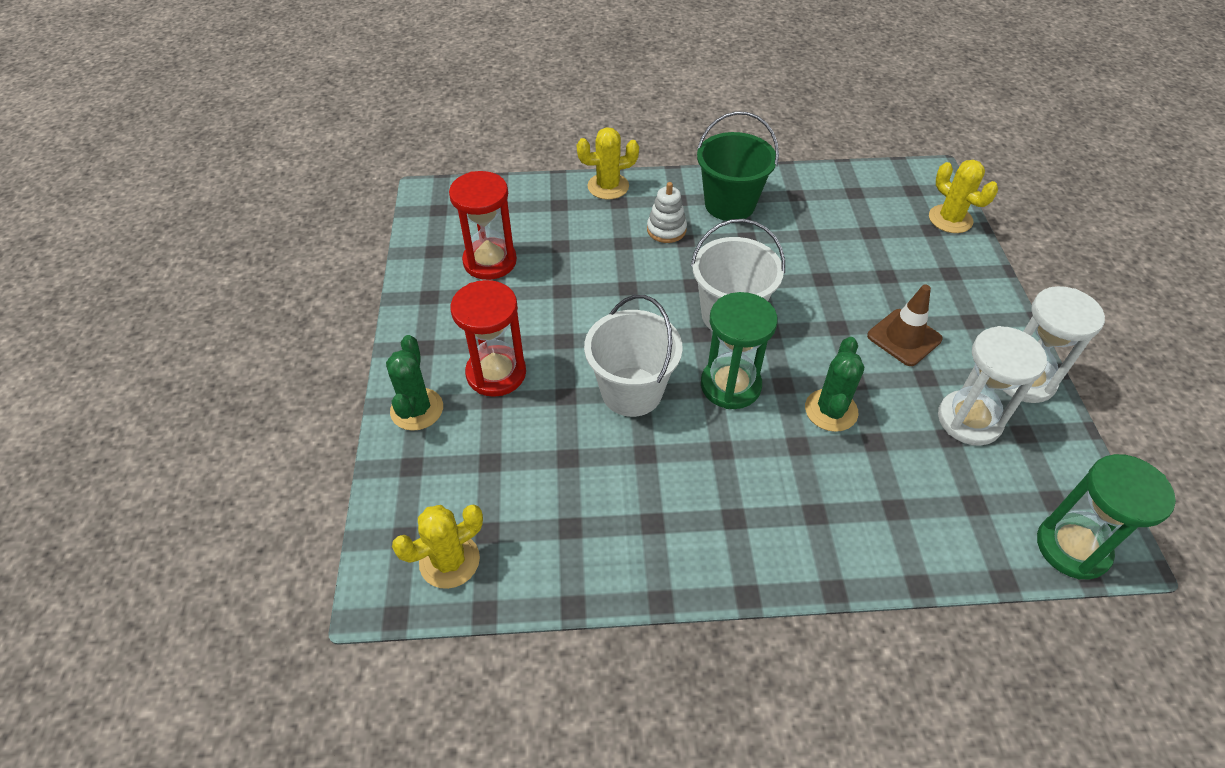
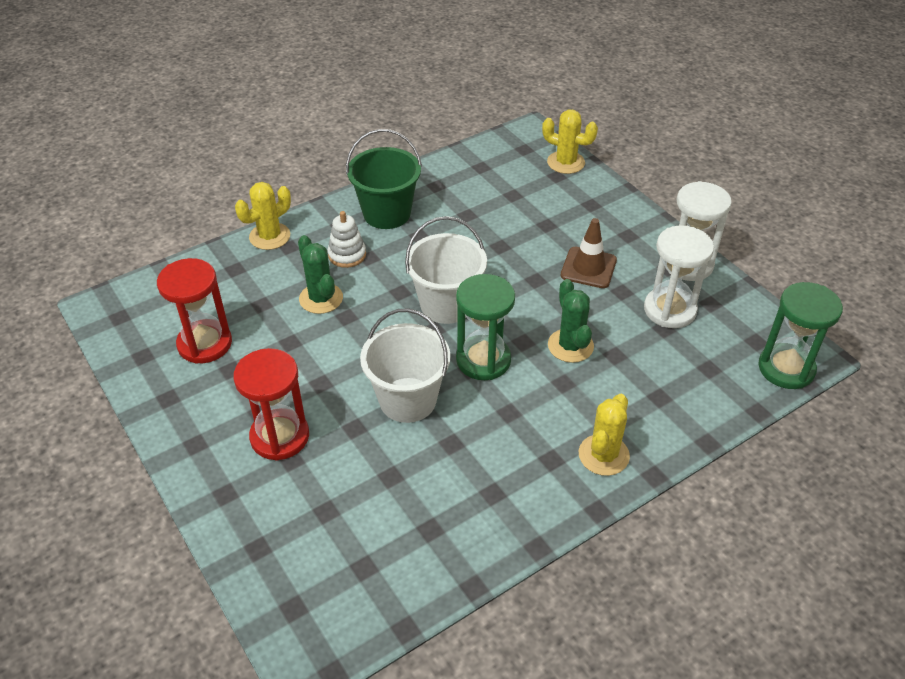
camera: 30 degrees left, 5 degrees down
green cactus [386,335,443,431] -> green cactus moved to [298,235,343,314]
yellow cactus [392,504,483,589] -> yellow cactus moved to [579,394,630,476]

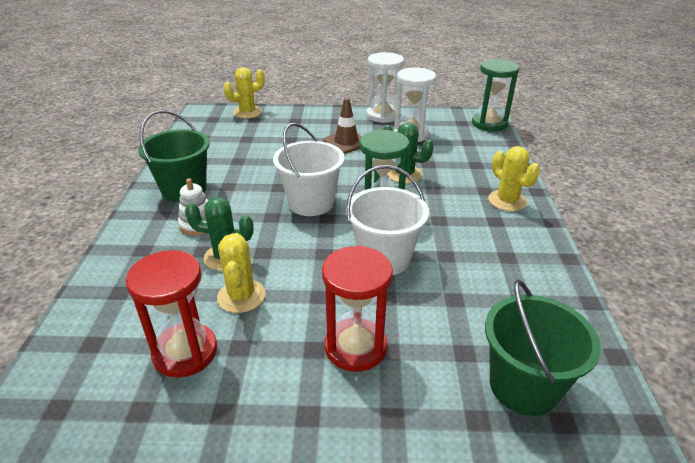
camera: 55 degrees left, 10 degrees down
yellow cactus [235,182,291,250] -> yellow cactus moved to [217,233,265,313]
none -> green bucket [485,280,601,416]

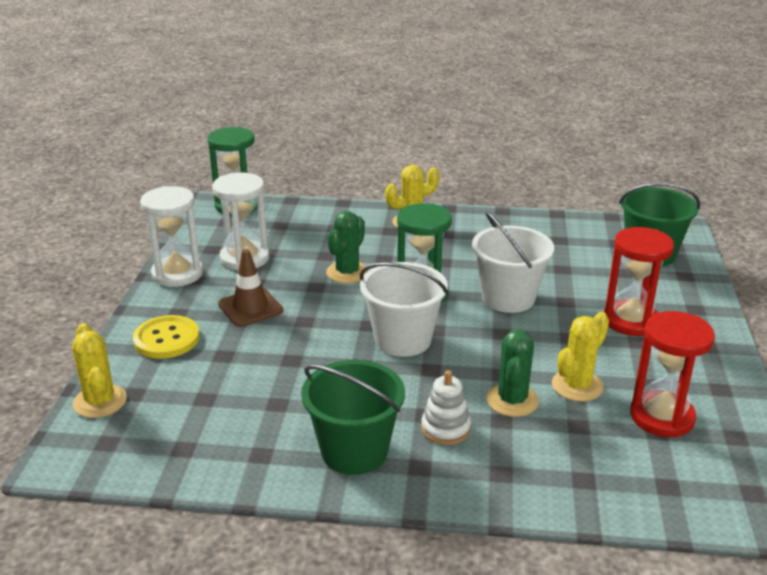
camera: 85 degrees left, 5 degrees down
yellow cactus [217,233,265,313] -> yellow cactus turned 45 degrees counterclockwise [552,312,609,402]
none -> yellow button [133,315,200,359]

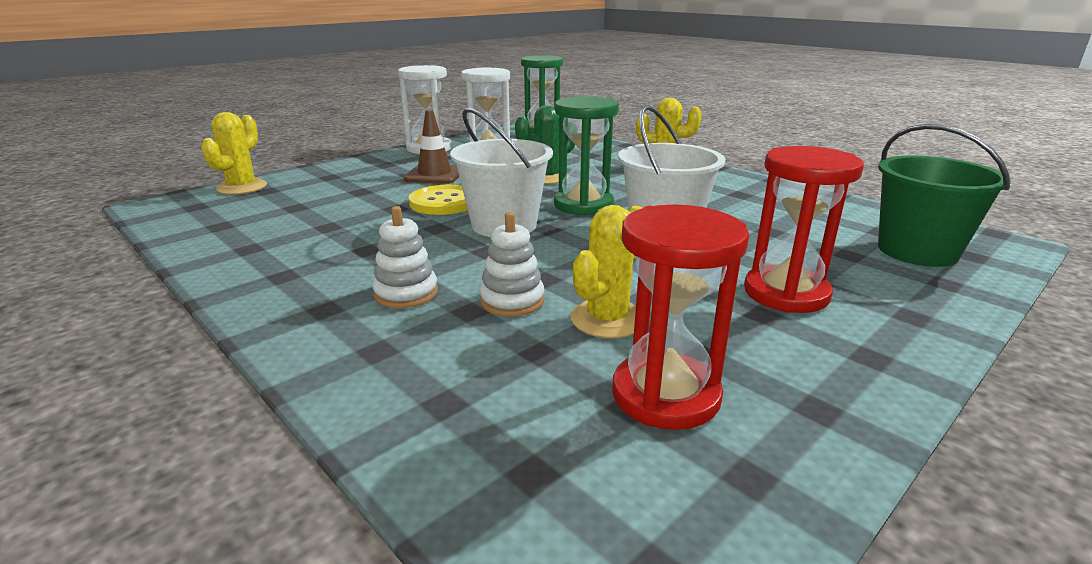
camera: 40 degrees right, 5 degrees down
yellow button [133,315,200,359] -> yellow button moved to [409,185,468,215]
green bucket [301,360,405,475] -> none
green cactus [486,330,539,417] -> white stacking toy [479,212,544,317]
yellow cactus [552,312,609,402] -> yellow cactus turned 45 degrees counterclockwise [570,205,642,338]

